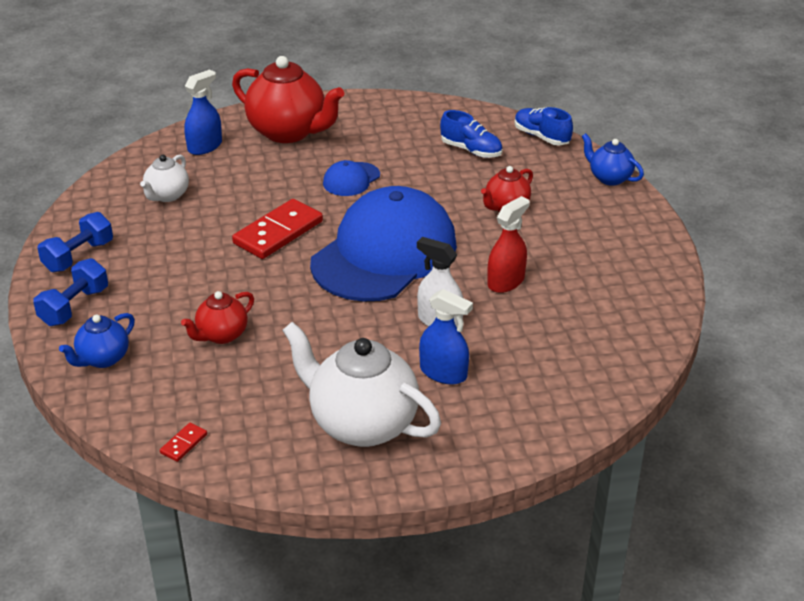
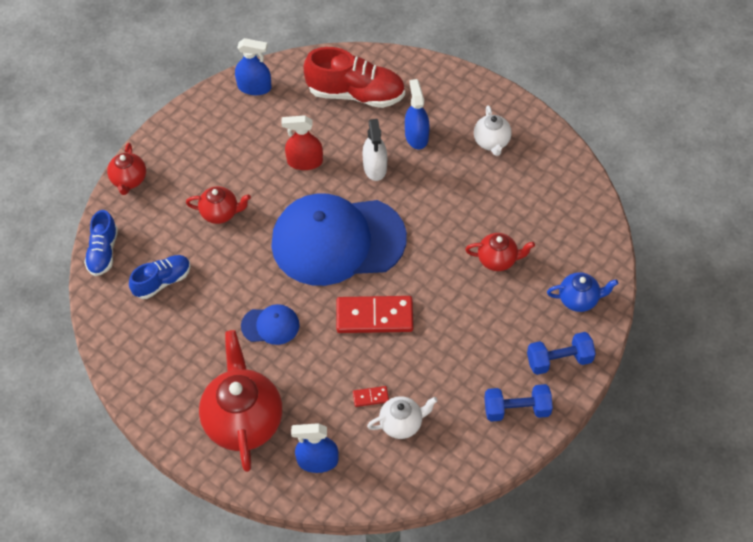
camera: 130 degrees left, 20 degrees up
red domino [160,423,207,462] -> red domino moved to [353,386,389,407]
white teapot [282,322,441,447] -> white teapot [474,106,512,156], size x0.52
blue shoe [440,110,503,158] -> blue shoe turned 60 degrees clockwise [129,255,191,299]
blue teapot [581,133,644,186] -> red teapot [107,143,146,195]
none -> blue spray bottle [235,38,271,95]
none -> red shoe [304,47,405,108]

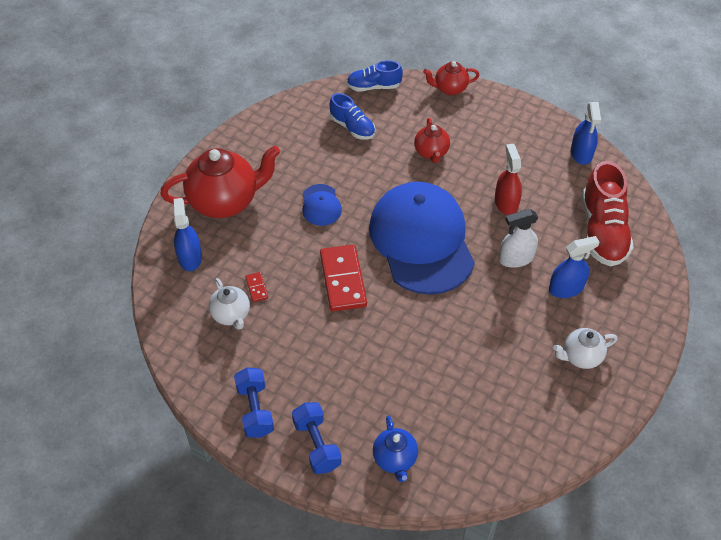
camera: 80 degrees right, 5 degrees down
red teapot [465,233,535,271] -> none

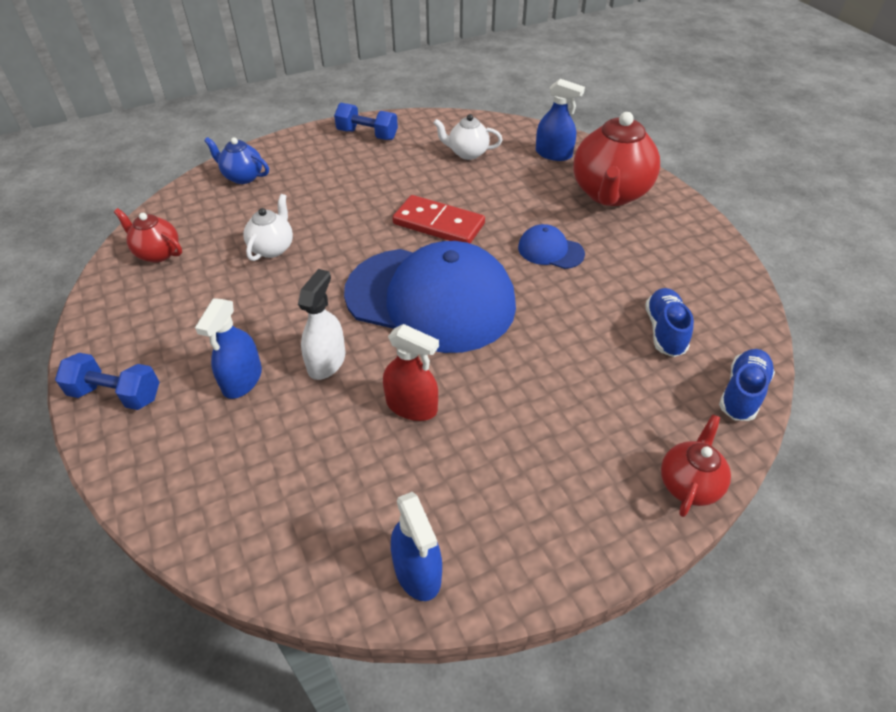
camera: 125 degrees right, 5 degrees down
red domino [245,272,268,302] -> none
blue dumbbell [292,402,341,474] -> blue dumbbell moved to [55,353,159,410]
blue shoe [329,93,375,140] -> blue shoe turned 105 degrees clockwise [645,288,694,357]
red teapot [414,118,450,163] -> red teapot moved to [114,208,182,263]
white teapot [553,328,618,369] -> white teapot moved to [243,194,293,261]
blue spray bottle [571,102,601,165] -> blue spray bottle turned 150 degrees counterclockwise [391,492,442,601]
red shoe [582,161,634,266] -> none

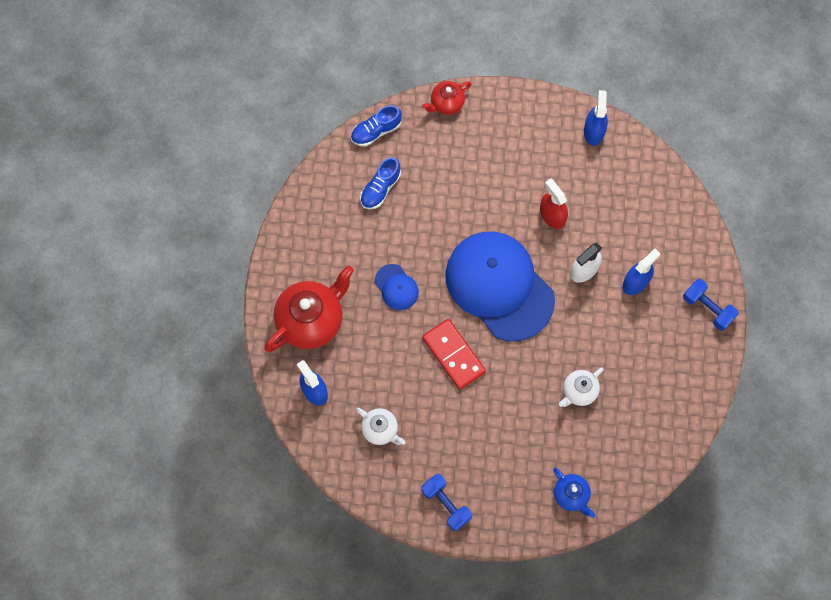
camera: 150 degrees left, 25 degrees up
red teapot [114,208,182,263] -> none

